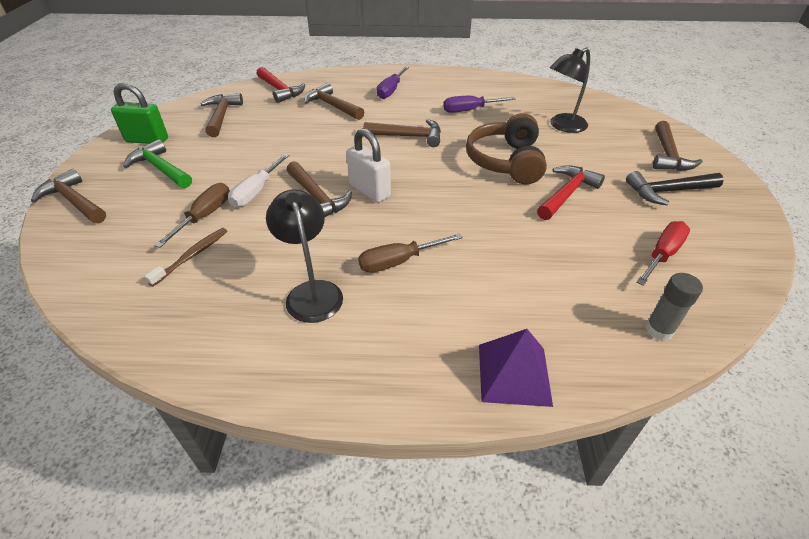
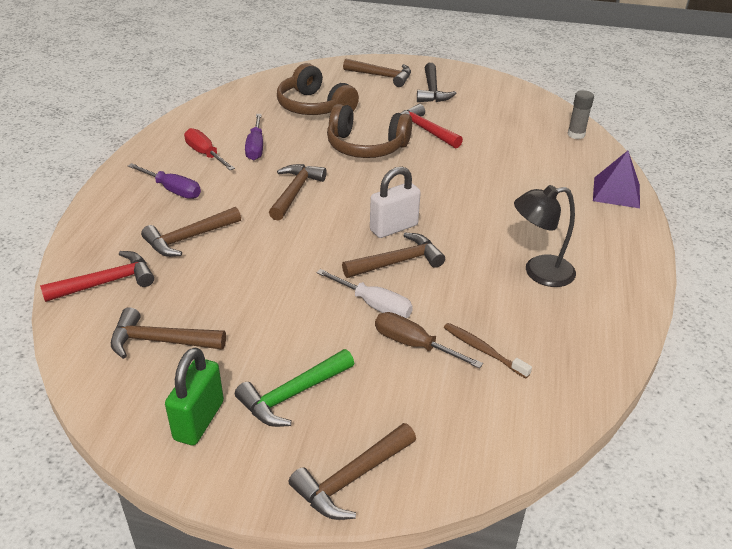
camera: 80 degrees left, 5 degrees down
brown screwdriver [358,233,463,273] -> none
black lamp [550,48,590,133] -> brown headphones [277,63,359,115]
red screwdriver [637,221,690,286] -> red screwdriver moved to [184,128,235,170]

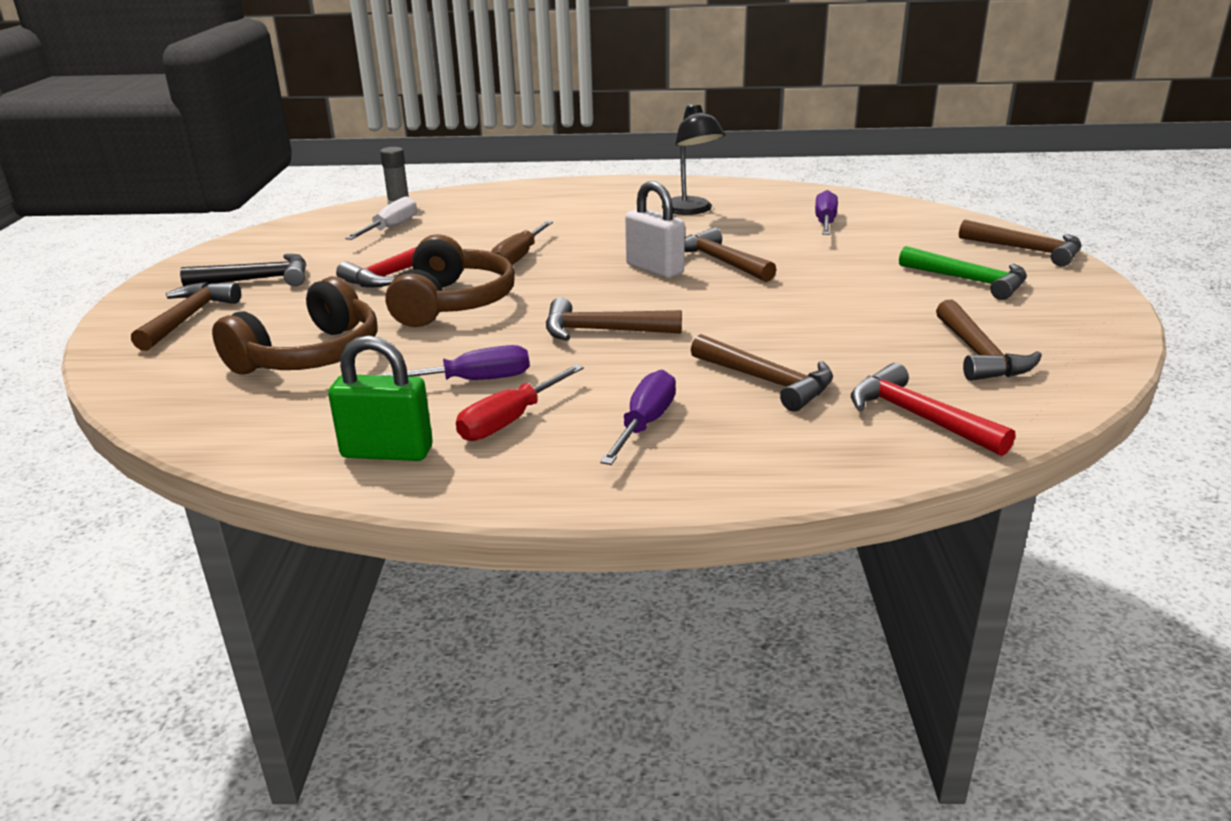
camera: 100 degrees left, 10 degrees down
green padlock [165,348,224,445] -> green padlock moved to [328,335,433,461]
white screwdriver [317,269,413,318] -> white screwdriver moved to [345,196,417,240]
brown screwdriver [375,312,483,369] -> brown screwdriver moved to [491,221,553,265]
brown toothbrush [444,323,532,378] -> purple screwdriver [815,190,838,235]
purple pyramid [593,151,640,208] -> none

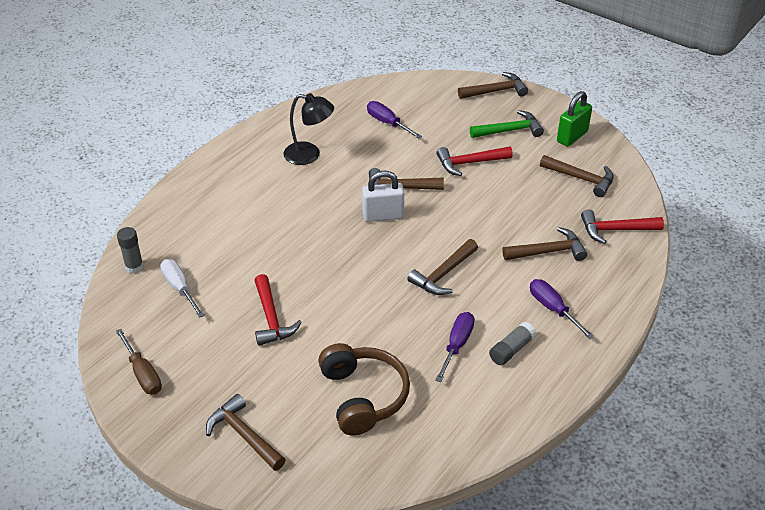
camera: 55 degrees left, 15 degrees up
black hammer [180,254,306,286] -> none
green padlock [328,335,433,461] -> green padlock moved to [557,91,592,147]
brown headphones [385,234,515,327] -> none
red screwdriver [456,364,584,441] -> grey glue stick [489,322,536,365]
brown screwdriver [491,221,553,265] -> brown screwdriver moved to [116,329,162,395]
none -> red hammer [437,146,513,176]

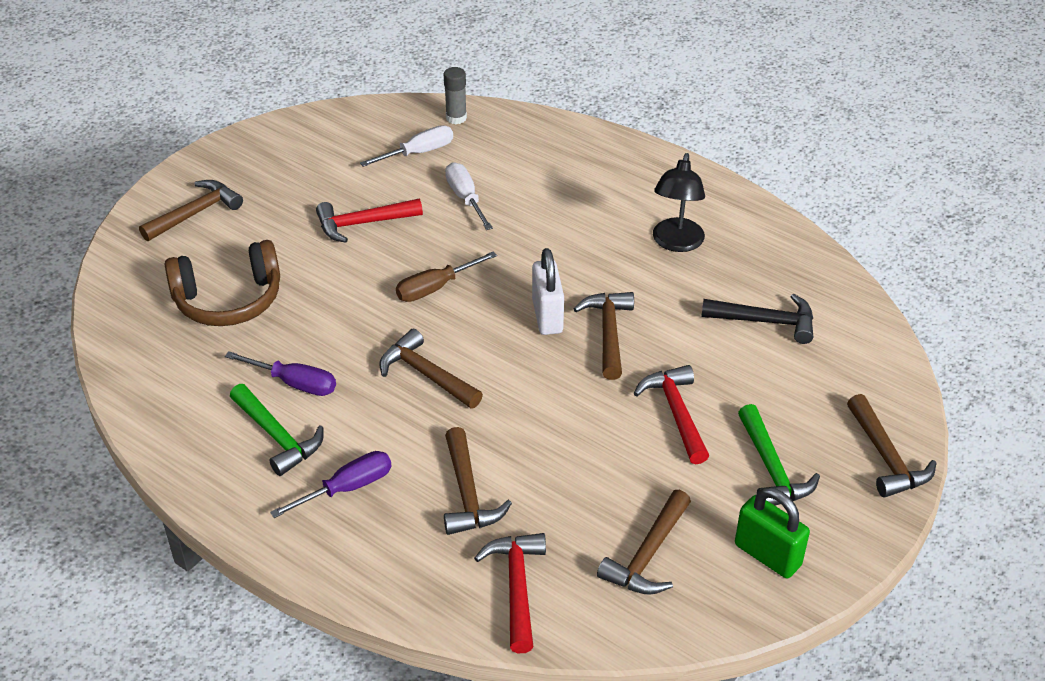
camera: 90 degrees right, 0 degrees up
brown screwdriver [116,329,162,395] -> brown screwdriver moved to [396,251,497,302]
purple screwdriver [367,101,422,139] -> black hammer [701,294,813,344]
grey glue stick [489,322,536,365] -> green hammer [230,384,324,476]
none -> white screwdriver [445,162,493,230]

